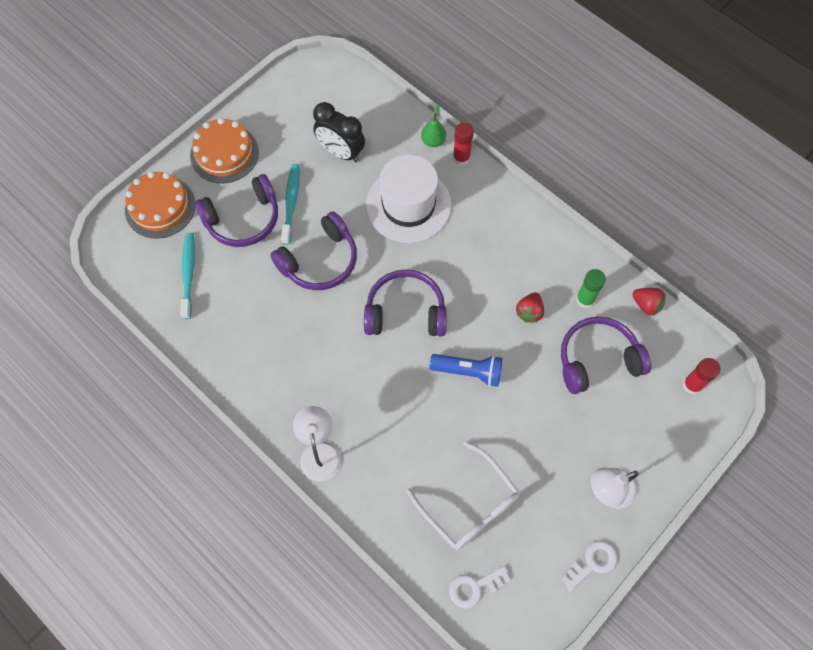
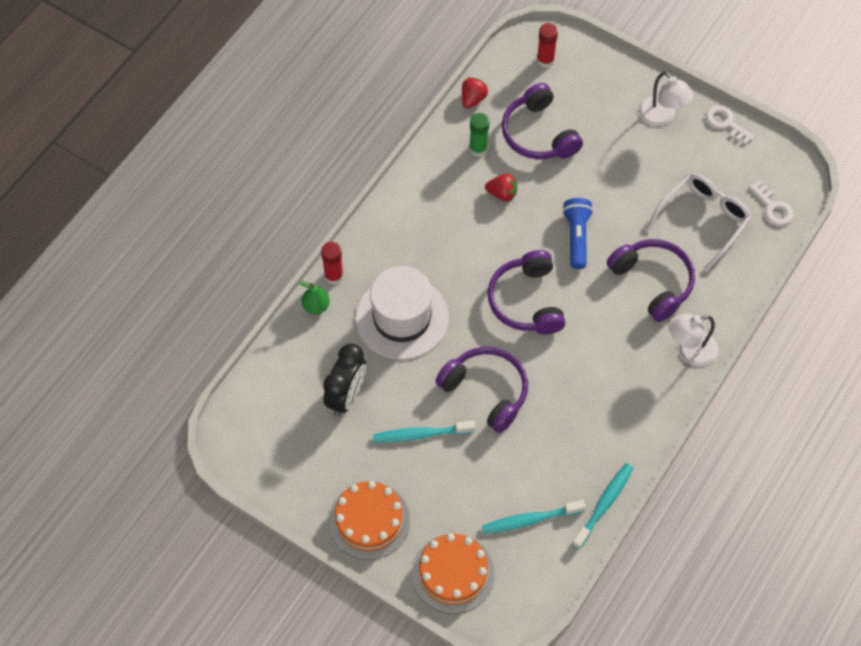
camera: 100 degrees left, 5 degrees down
purple headphones [195,174,278,247] -> purple headphones moved to [607,239,695,322]
none -> turquoise toothbrush [572,463,633,550]

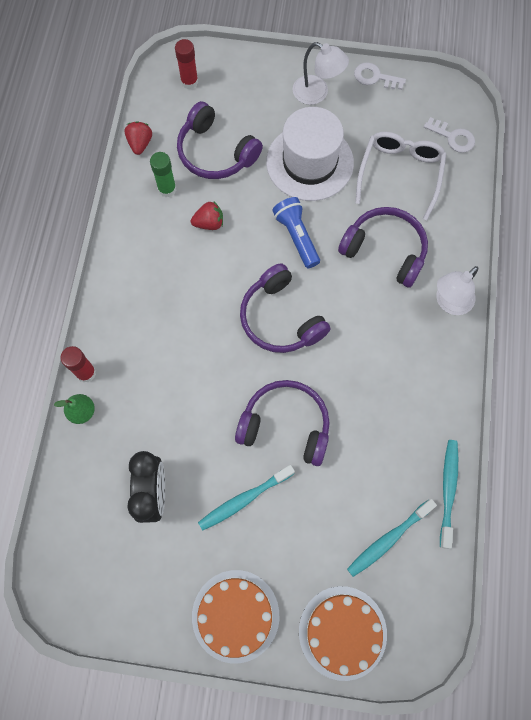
camera: 25 degrees left, 10 degrees up
white hat [355,266,449,360] -> white hat moved to [266,107,354,201]

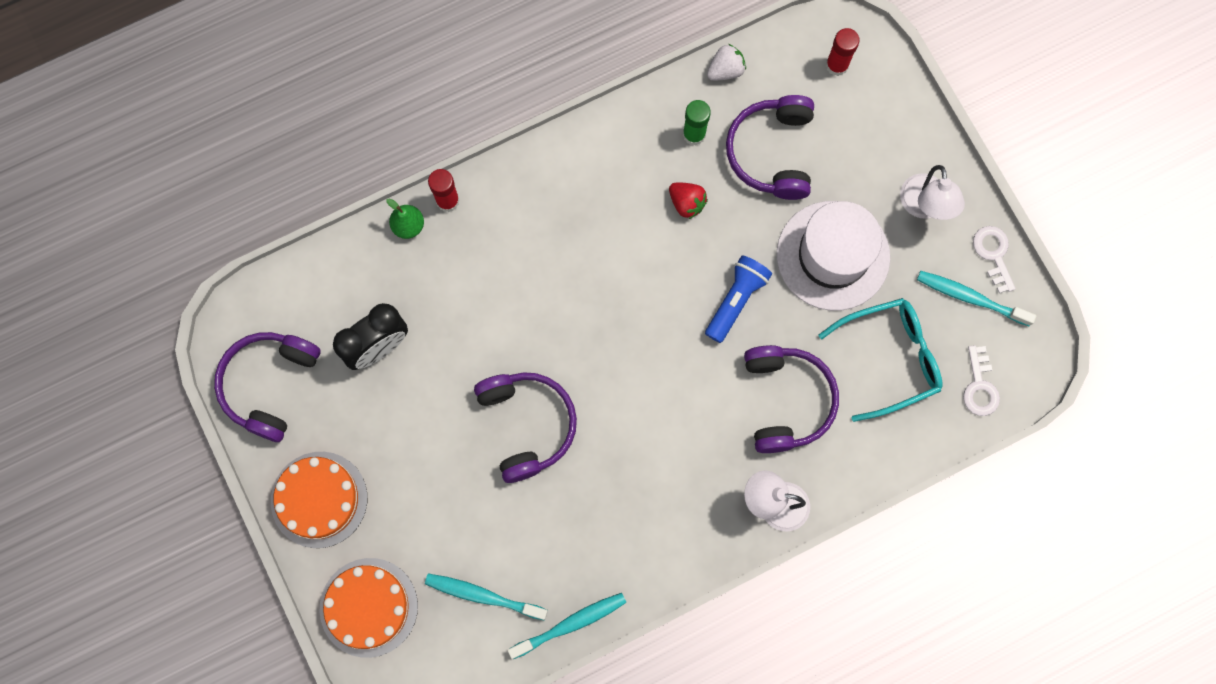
camera: 55 degrees right, 5 degrees up
red strawberry [125,121,152,155] -> white strawberry [707,44,746,81]
turquoise toothbrush [198,465,295,530] -> turquoise toothbrush moved to [917,271,1036,326]
purple headphones [240,263,330,353] -> purple headphones moved to [214,332,321,442]
white glasses [355,132,446,220] -> turquoise glasses [818,298,942,422]

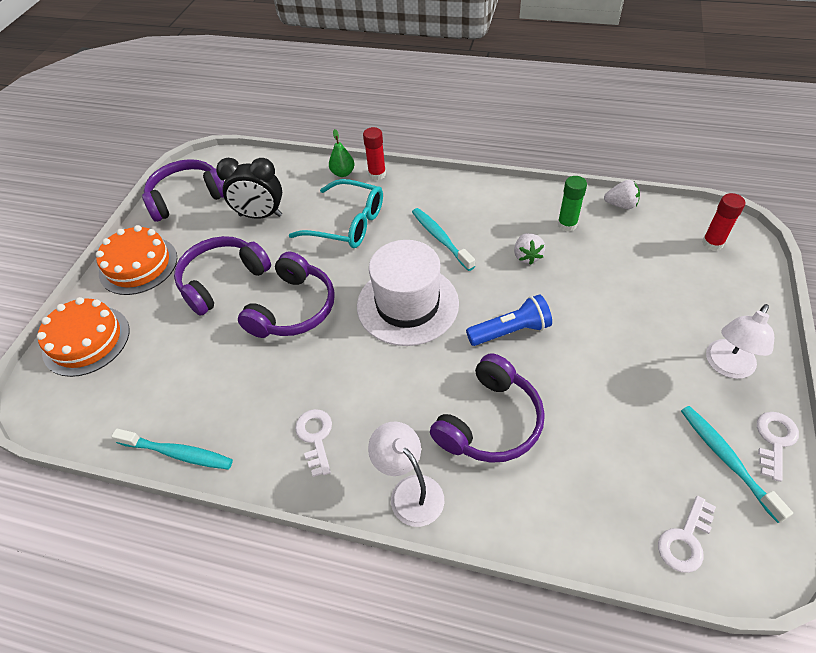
camera: 45 degrees right, 25 degrees down
turquoise toothbrush [425,574,548,620] -> turquoise toothbrush moved to [412,208,475,271]
red strawberry [669,182,708,219] -> white strawberry [514,233,545,265]
purple headphones [726,95,814,200] -> purple headphones moved to [174,236,271,316]
white hat [777,201,890,311] -> white hat moved to [357,240,459,346]
turquoise glasses [818,298,942,422] -> turquoise glasses moved to [289,179,383,248]
none -> white key [295,409,332,477]

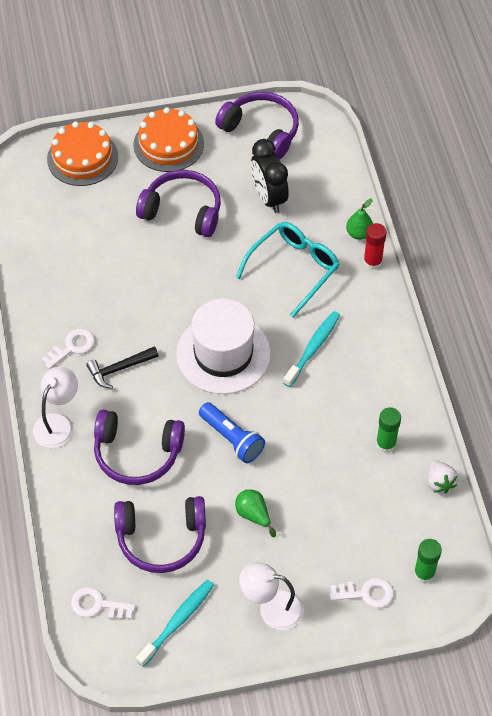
camera: 60 degrees right, 5 degrees up
turquoise toothbrush [111,429,233,469] -> none
purple headphones [238,252,335,338] -> purple headphones moved to [114,496,206,573]
turquoise glasses [289,179,383,248] -> turquoise glasses turned 135 degrees counterclockwise [236,222,340,318]
white strawberry [514,233,545,265] -> none
red glue stick [702,193,745,251] -> green glue stick [414,539,442,583]
white key [757,412,799,482] -> white key moved to [330,578,394,608]
none -> black hammer [86,346,159,389]
none -> green pear [235,489,276,537]

